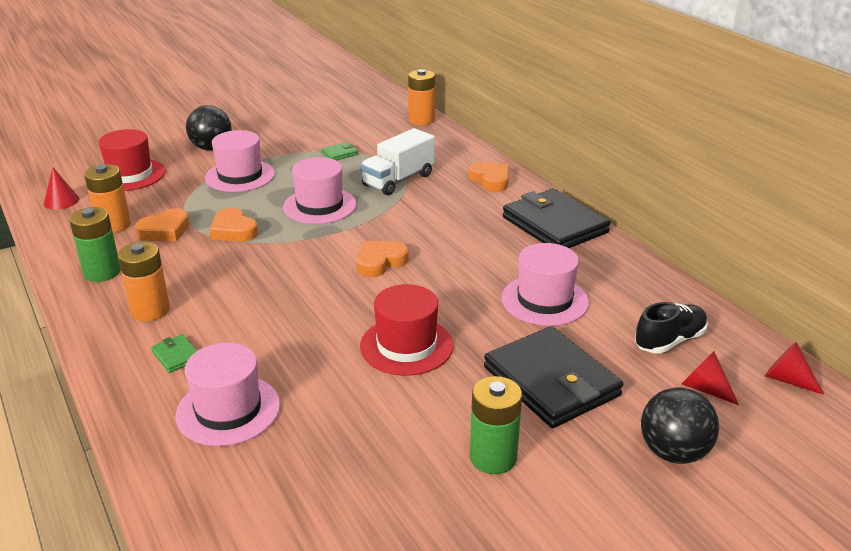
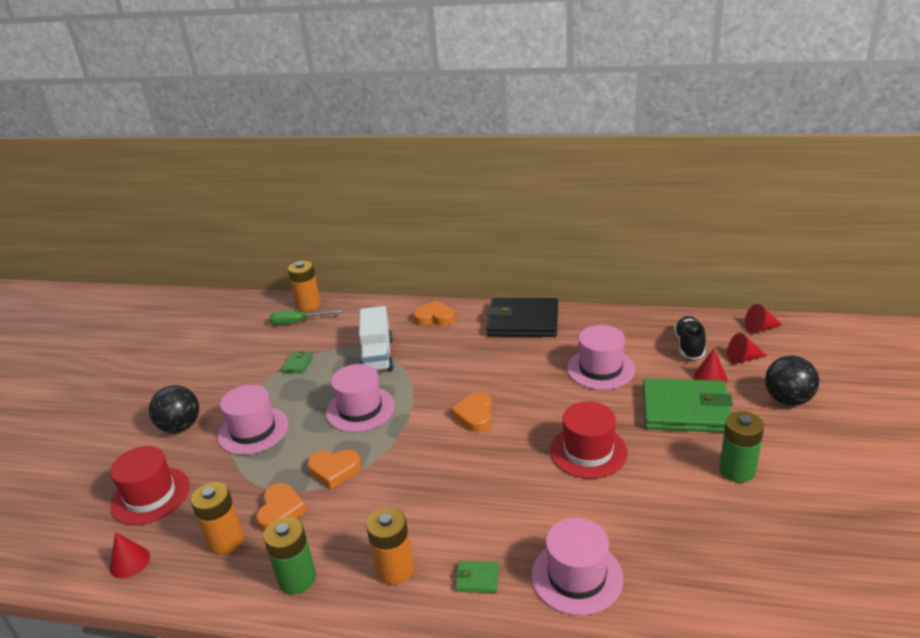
camera: 45 degrees left, 0 degrees up
black wallet [484,326,623,428] -> green wallet [643,378,733,433]
none -> green screwdriver [270,310,342,325]
none -> red cone [694,348,727,383]

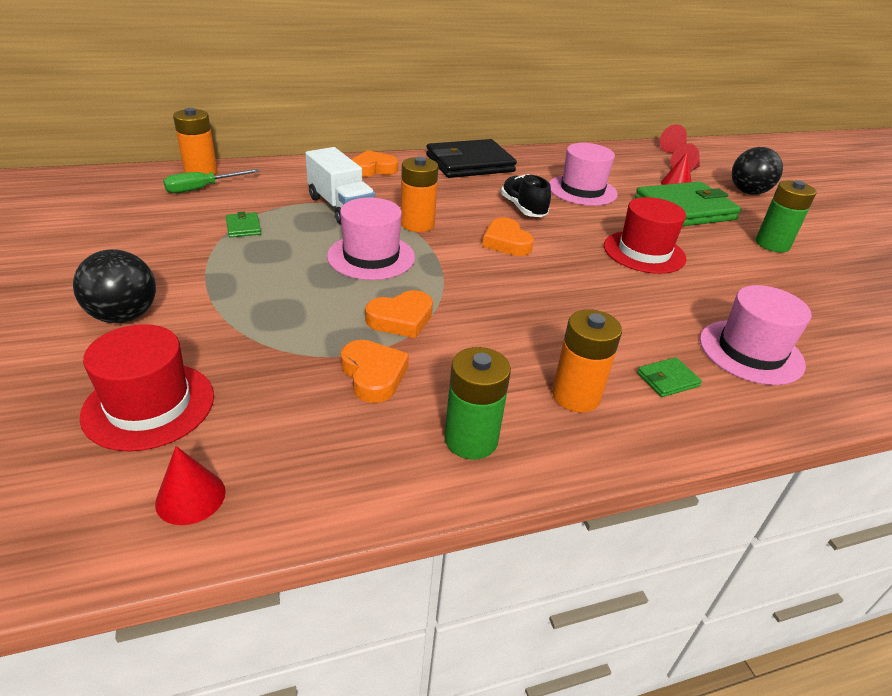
camera: 35 degrees left, 5 degrees up
orange battery [191,482,244,555] -> orange battery moved to [401,157,439,232]
pink hat [218,385,289,455] -> none
black shoe [674,316,706,359] -> black shoe moved to [501,174,551,217]

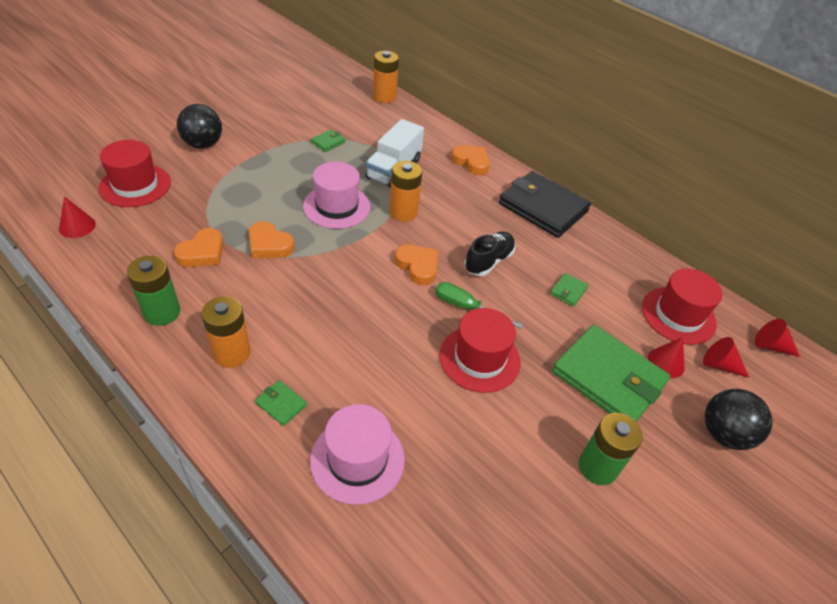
camera: 60 degrees right, 10 degrees up
green screwdriver [163,169,260,193] -> green screwdriver moved to [435,282,523,329]
orange heart [482,217,534,256] -> orange heart turned 105 degrees clockwise [395,244,438,285]
pink hat [549,143,618,206] -> green wallet [550,273,589,307]
none -> red hat [642,268,722,345]

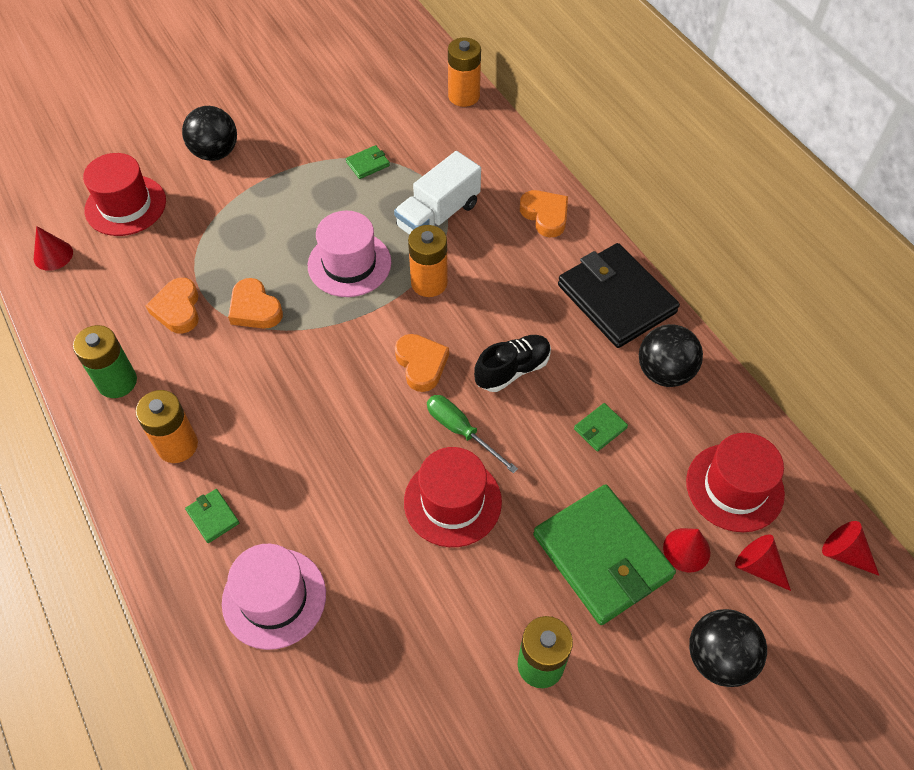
camera: 20 degrees right, 10 degrees up
orange heart [174,228,224,267] -> orange heart turned 120 degrees clockwise [145,278,199,334]
none -> black ball [639,324,703,387]

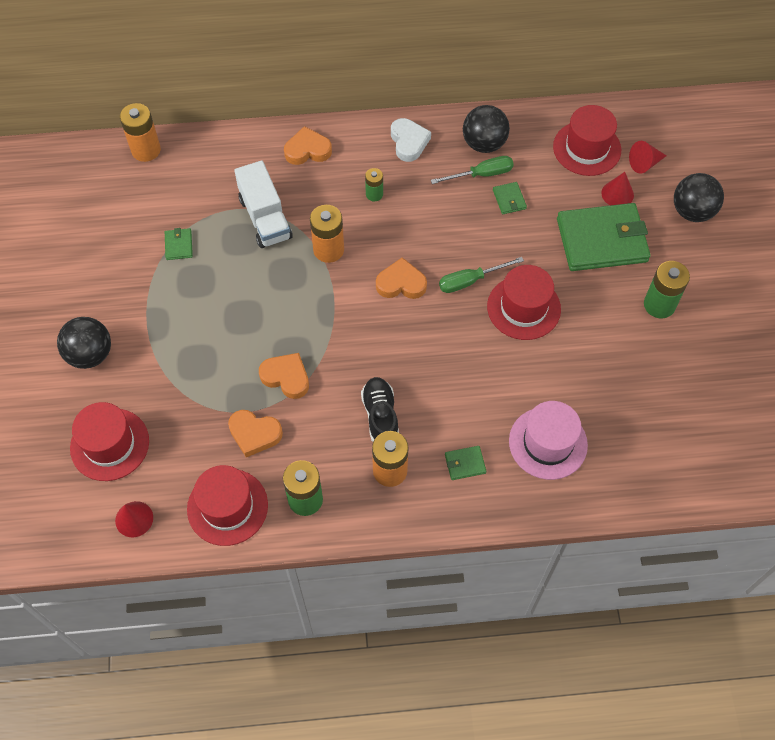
camera: 65 degrees left, 5 degrees up
orange heart [228,278,283,329] -> orange heart turned 135 degrees counterclockwise [259,353,309,399]
pink hat [308,211,391,297] -> none
black shoe [474,335,551,392] -> black shoe moved to [361,377,399,442]
black wallet [558,243,680,348] -> white heart [391,118,431,162]
red cone [822,521,879,576] -> none
none -> red hat [187,465,268,546]
none -> green battery [365,168,383,201]
none -> green screwdriver [431,156,514,184]

